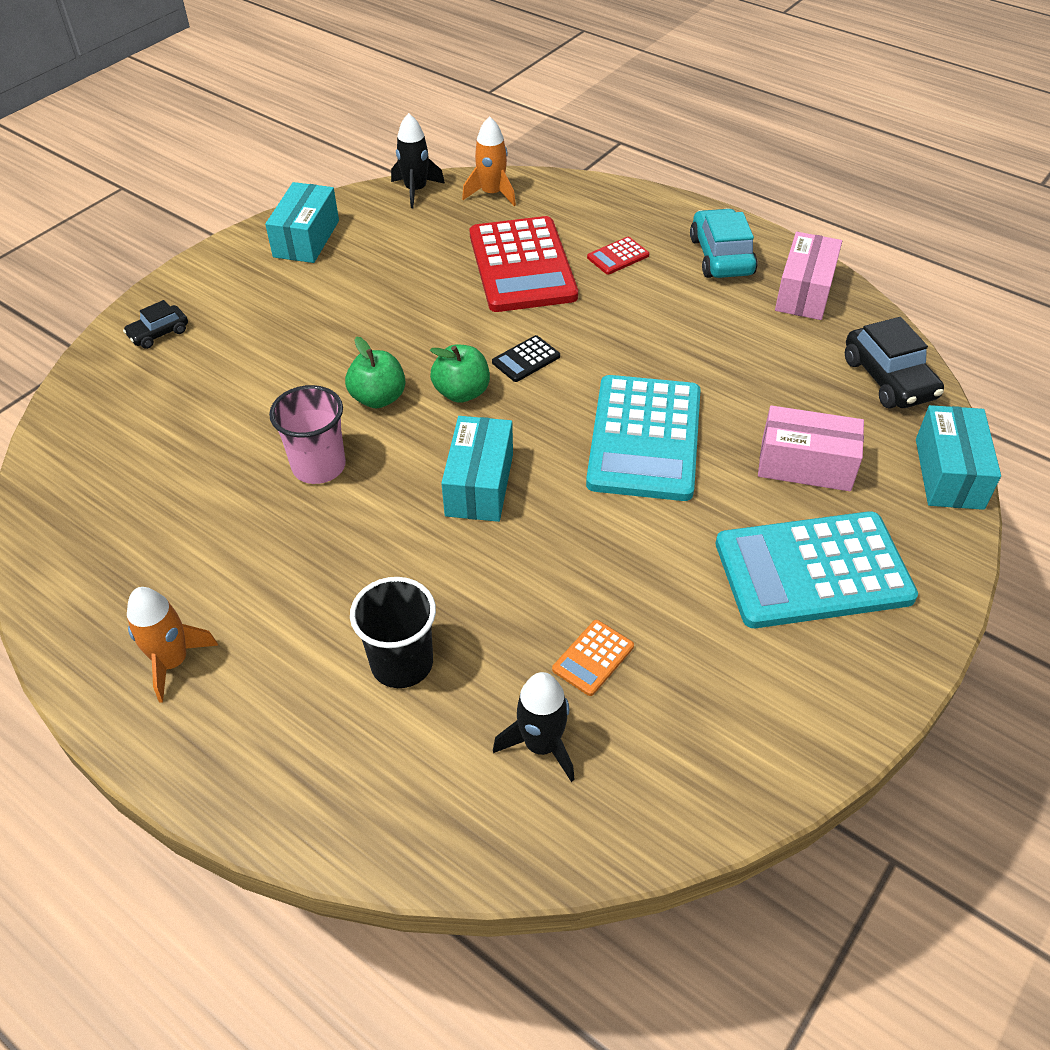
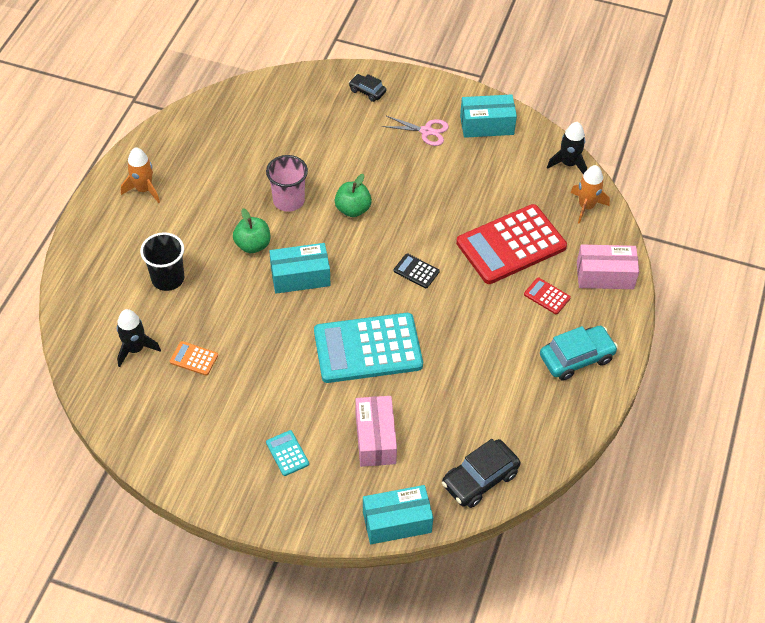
camera: 70 degrees right, 5 degrees up
green apple [430,345,490,403] -> green apple moved to [233,208,270,253]
turquoise calculator [716,511,918,628] -> turquoise calculator [266,430,309,476], size x0.41
pink box [775,232,842,320] -> pink box moved to [577,244,639,289]
none -> pink scissors [382,116,449,146]

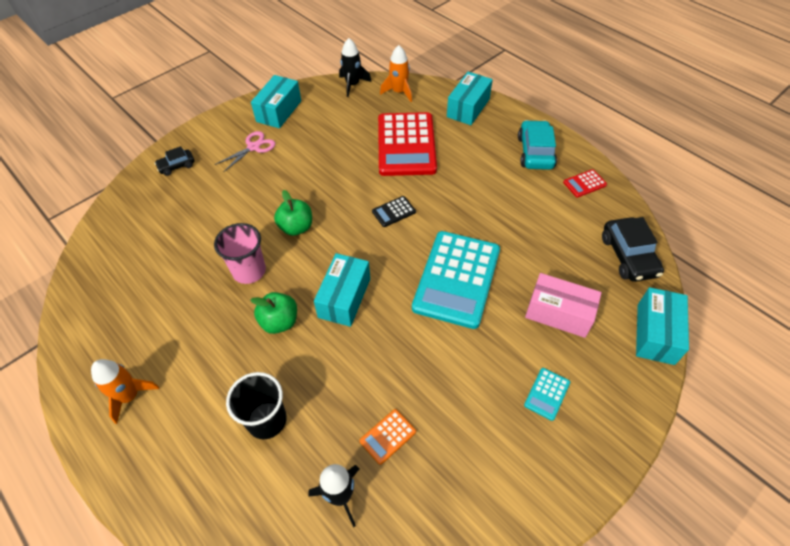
camera: 60 degrees left, 0 degrees up
turquoise calculator [266,430,309,476] -> turquoise calculator turned 60 degrees counterclockwise [524,368,570,421]
red calculator [524,277,571,315] -> red calculator moved to [563,169,607,198]
pink box [577,244,639,289] -> turquoise box [447,72,493,125]

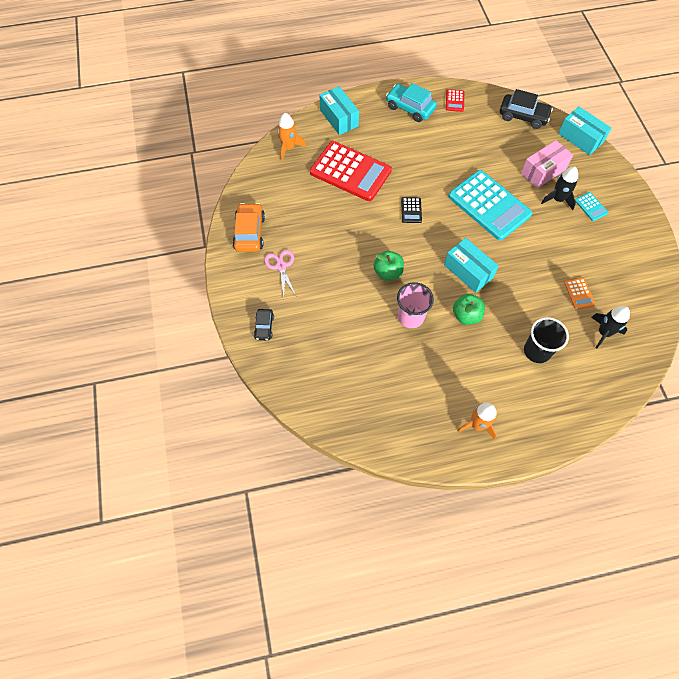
camera: 60 degrees left, 10 degrees up
turquoise box [251,75,301,128] -> orange car [232,203,265,252]
black rocket [339,38,372,97] -> black rocket moved to [541,167,578,210]

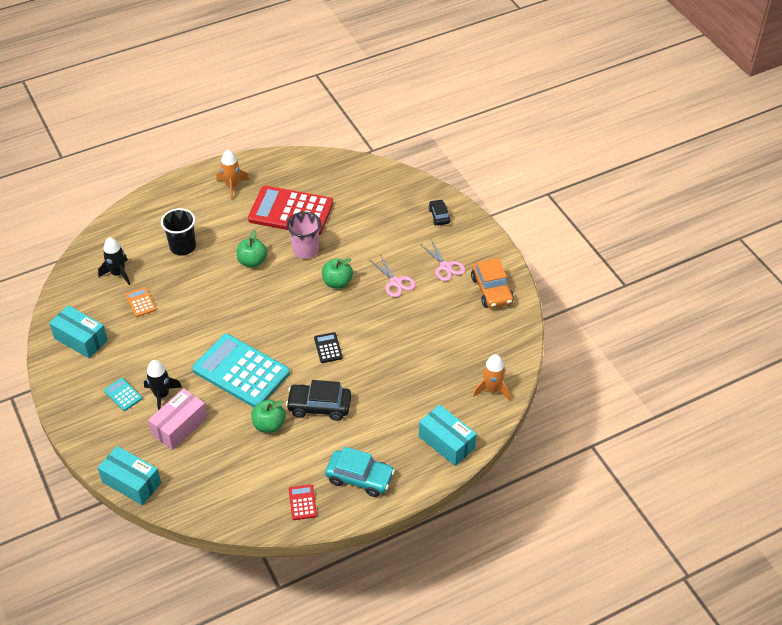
camera: 165 degrees right, 15 degrees down
red calculator [310,141,392,201] -> red calculator moved to [248,186,333,235]
turquoise box [444,238,499,293] -> turquoise box moved to [49,305,108,358]
black car [500,89,553,129] -> black car moved to [286,380,351,421]
none -> green apple [251,400,286,433]
none -> pink scissors [370,255,416,297]

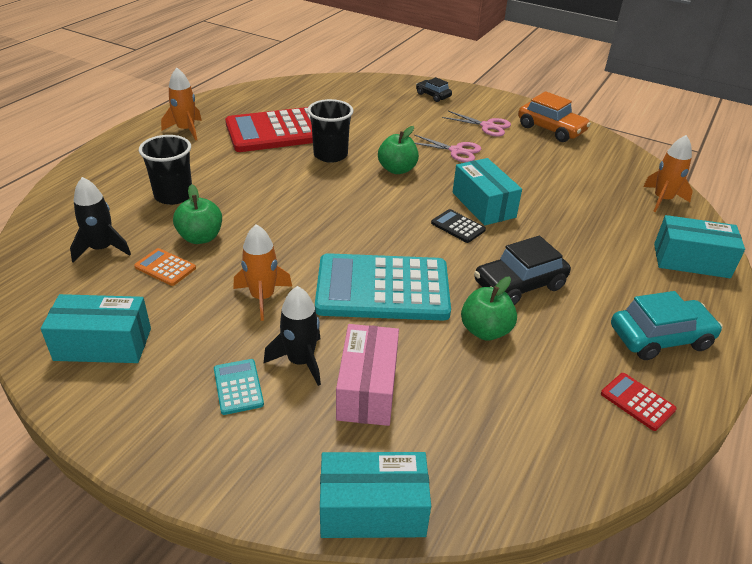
camera: 35 degrees left, 10 degrees down
turquoise calculator [104,378,142,411] -> turquoise calculator turned 60 degrees clockwise [214,359,264,415]
green apple [237,230,267,268] -> green apple moved to [173,184,222,244]
pink cup [287,212,321,259] -> black cup [308,99,354,163]
none -> orange rocket [233,224,292,321]
none -> turquoise box [453,158,522,225]

